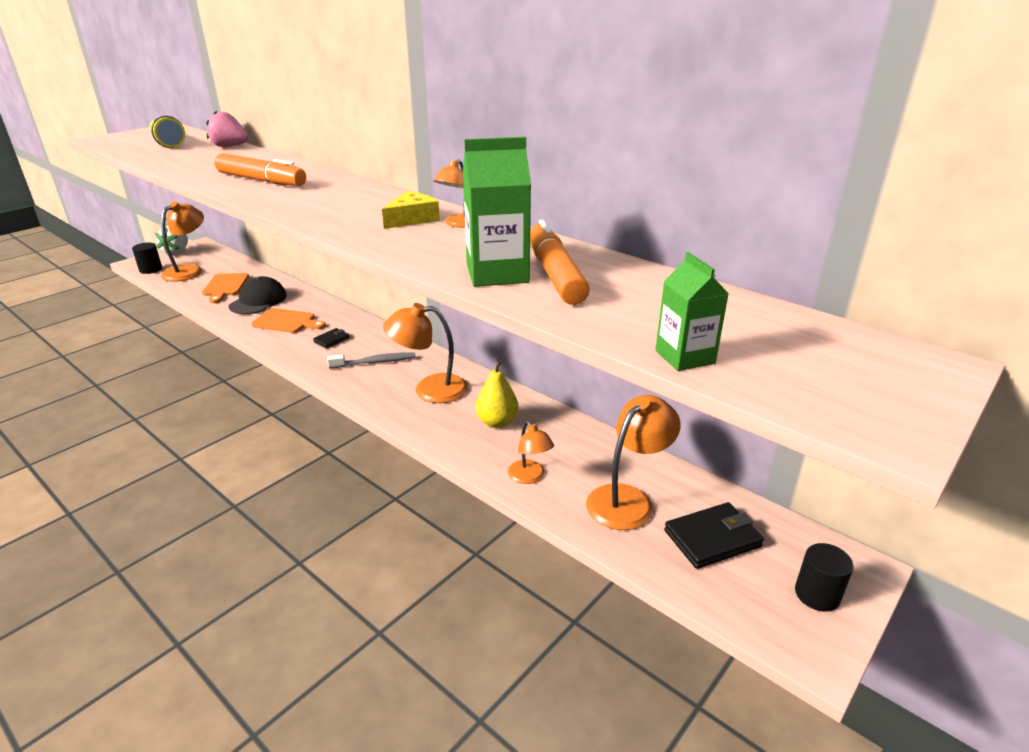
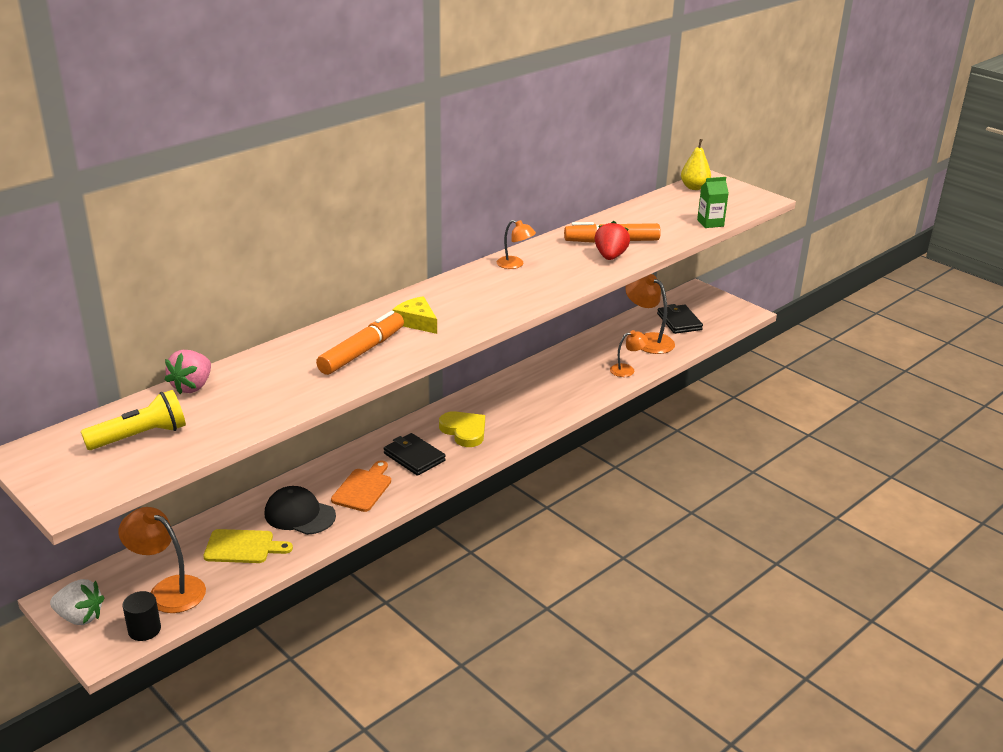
camera: 85 degrees left, 0 degrees up
orange cutting board [202,273,249,303] -> yellow cutting board [204,529,293,563]
black wallet [313,328,350,349] -> black wallet [384,433,446,476], size x1.78
grey toothbrush [327,352,416,368] -> yellow heart [439,411,485,447]
yellow cheese [382,191,440,229] -> yellow cheese moved to [392,296,437,334]
orange lamp [383,303,468,403] -> none
green carton [463,137,531,287] -> red strawberry [594,221,630,260]
yellow pear [475,360,519,428] -> yellow pear moved to [681,139,711,190]
black cylinder [795,543,854,612] -> none

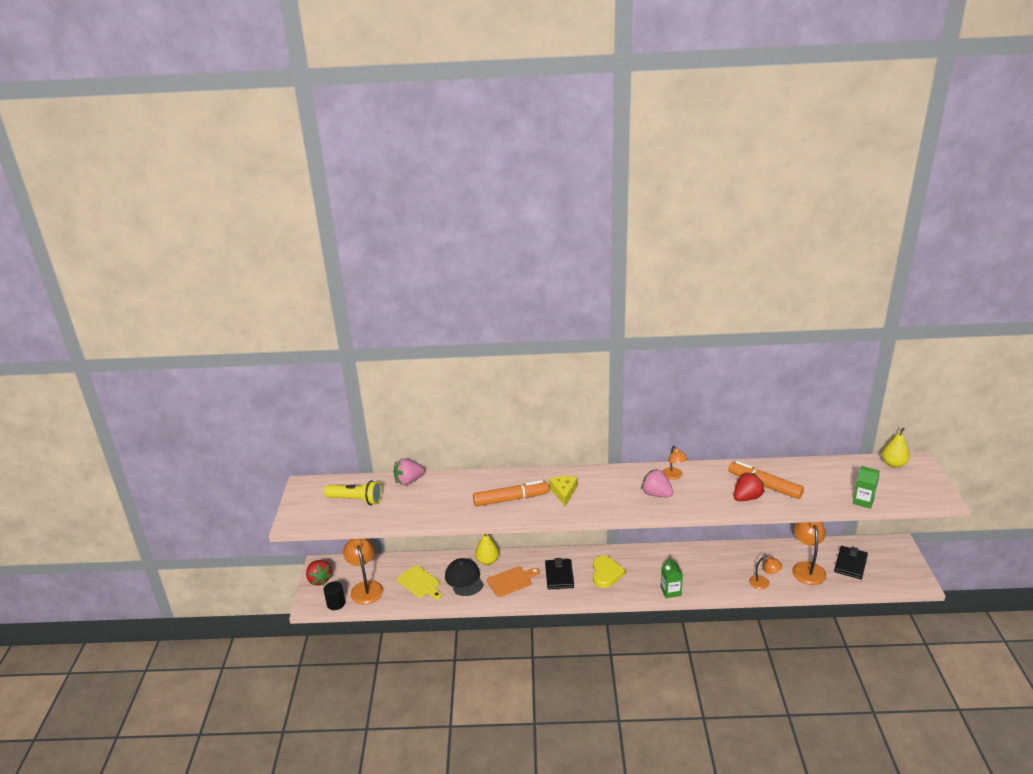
camera: 45 degrees right, 0 degrees up
white strawberry [50,579,104,625] -> red strawberry [306,560,332,586]
none -> yellow pear [475,534,499,565]
none -> pink strawberry [641,469,673,497]
none -> green carton [661,557,683,598]

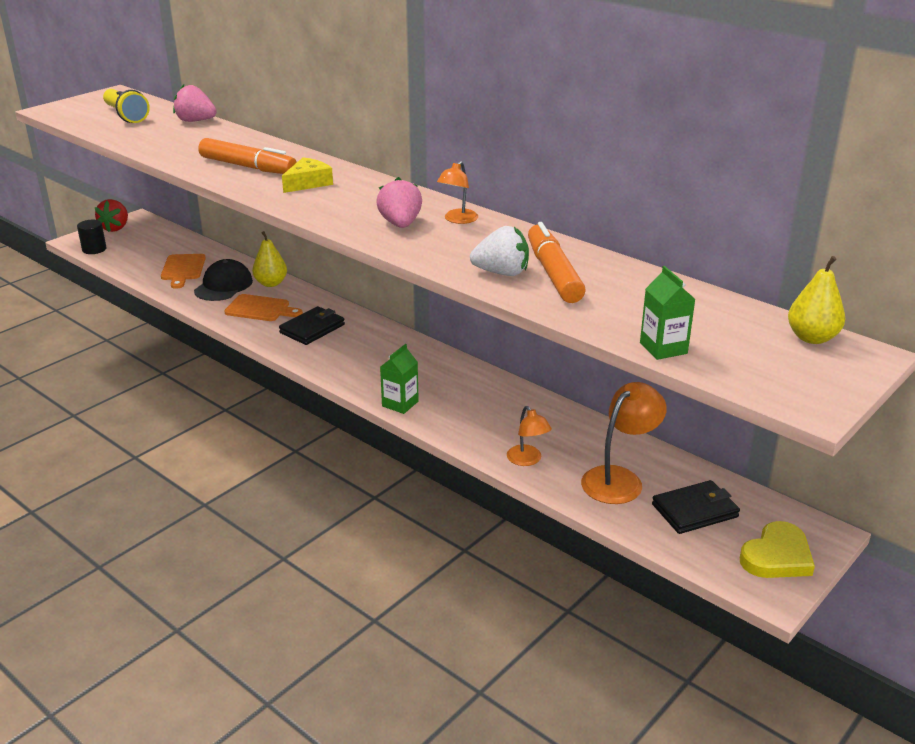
camera: 40 degrees right, 0 degrees up
orange lamp [343,539,383,604] -> none
yellow cutting board [397,565,442,599] -> orange cutting board [161,254,206,289]
yellow heart [593,556,626,588] -> yellow heart moved to [740,521,815,578]
red strawberry [734,472,765,501] -> white strawberry [470,226,529,276]

